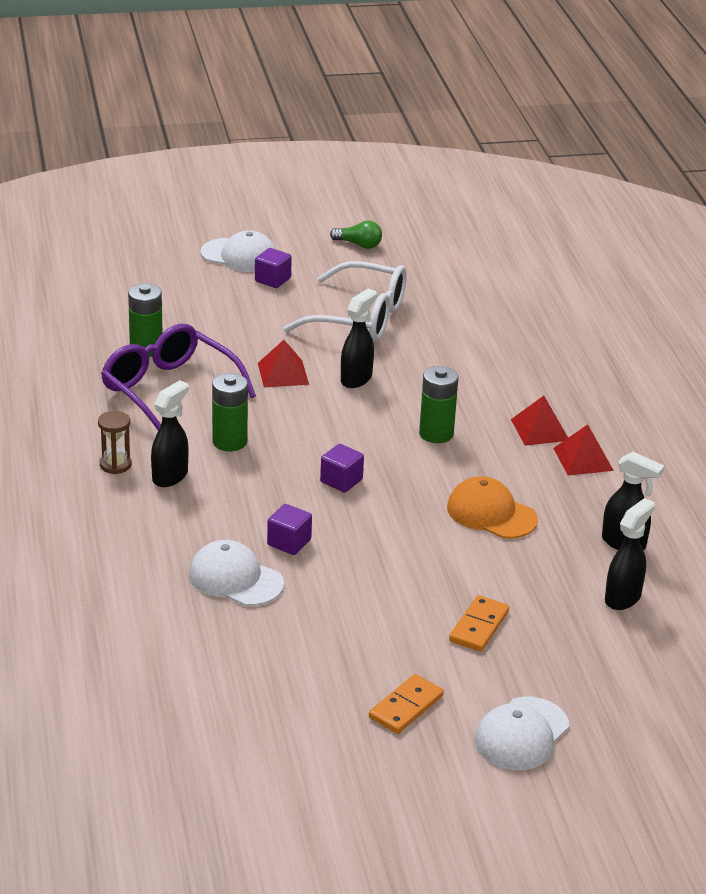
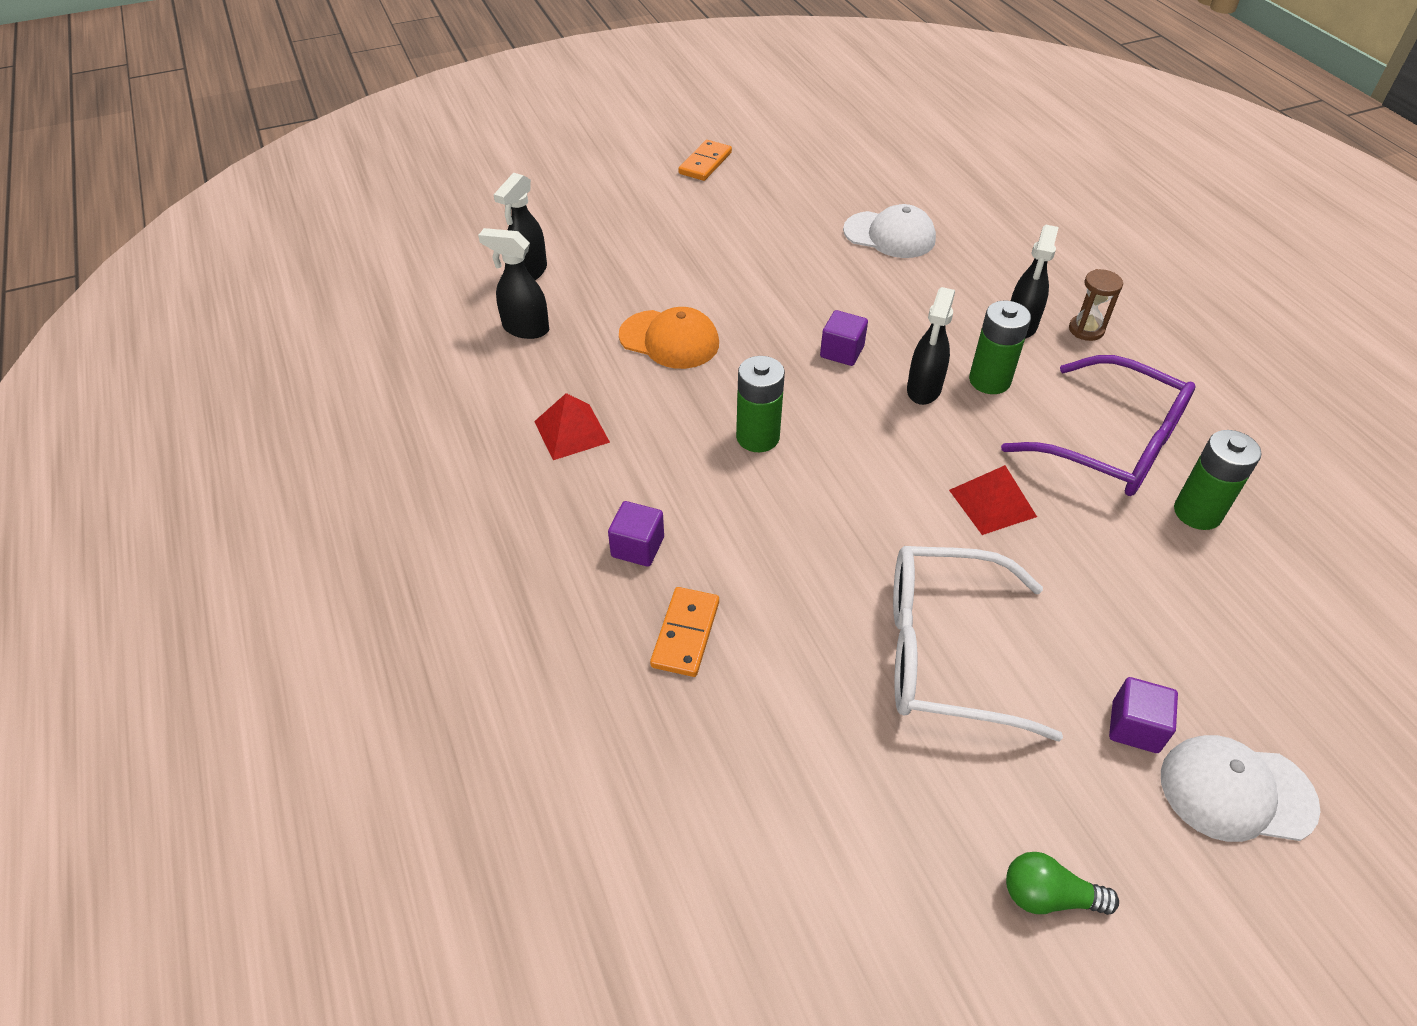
camera: 170 degrees right, 15 degrees up
purple cube [267,504,312,555] -> purple cube moved to [608,501,664,567]
black spray bottle [341,289,377,388] -> black spray bottle moved to [907,287,955,405]
orange domino [449,595,509,652] -> orange domino moved to [650,587,719,677]
white cap [475,697,569,770] -> none
red pyramid [511,396,568,446] -> none

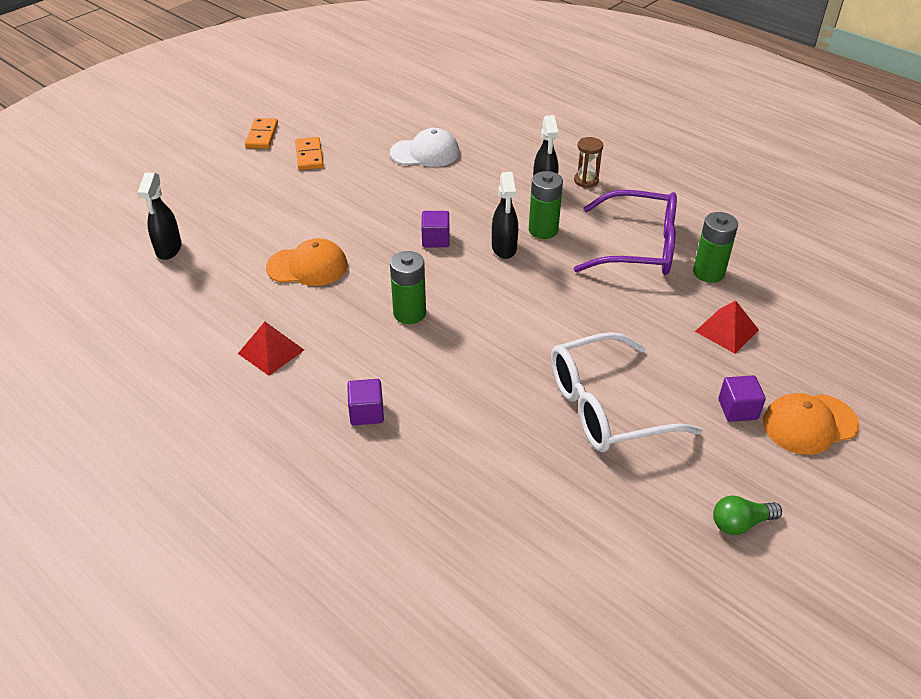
camera: 25 degrees left, 5 degrees down
black spray bottle [478,228,549,339] -> none
orange domino [650,587,719,677] -> orange domino moved to [295,137,324,170]
red pyramid [949,465,1037,535] -> red pyramid moved to [695,300,759,354]
white cap [1161,735,1321,842] -> orange cap [763,393,859,455]

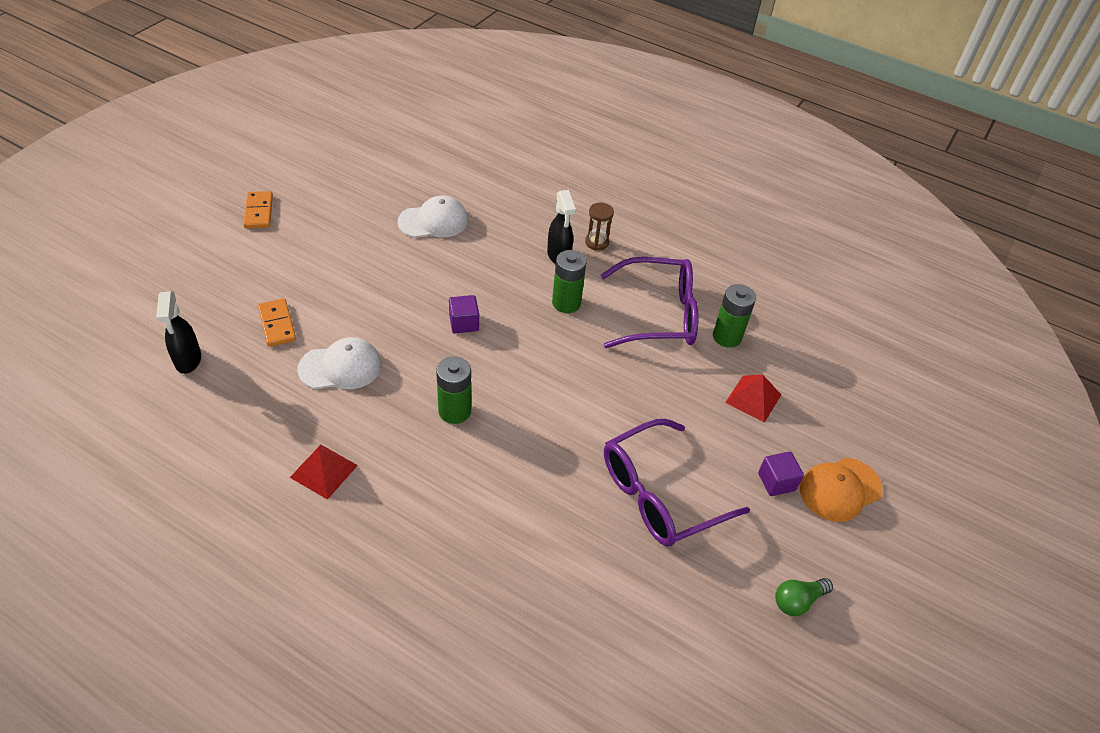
camera: 15 degrees left, 5 degrees up
orange cap [266,238,348,286] -> white cap [297,337,382,389]
orange domino [295,137,324,170] -> orange domino moved to [258,298,296,347]
purple cube [347,379,384,425] -> none
black spray bottle [492,172,518,259] -> none
white glasses [551,332,702,452] -> purple glasses [604,419,750,547]

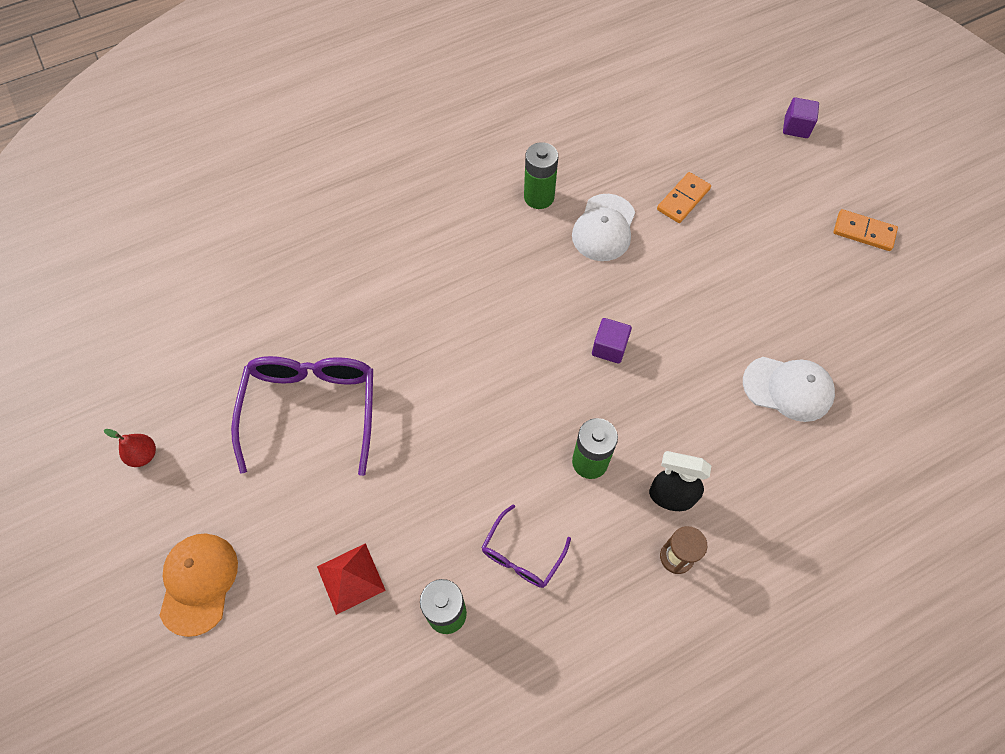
camera: 125 degrees right, 15 degrees up
black spray bottle [156,292,201,374] -> none
orange domino [258,298,296,347] -> orange domino turned 60 degrees counterclockwise [657,172,711,223]
red pyramid [290,445,358,500] -> none
white cap [398,196,468,238] -> white cap turned 90 degrees counterclockwise [743,357,835,422]
green battery [436,356,471,424] -> green battery moved to [524,142,558,209]
purple glasses [601,257,699,348] -> purple glasses [481,504,571,588], size x0.53
purple cube [758,451,804,496] -> purple cube moved to [783,97,819,138]
green light bulb [775,578,833,616] -> red pear [104,429,156,467]

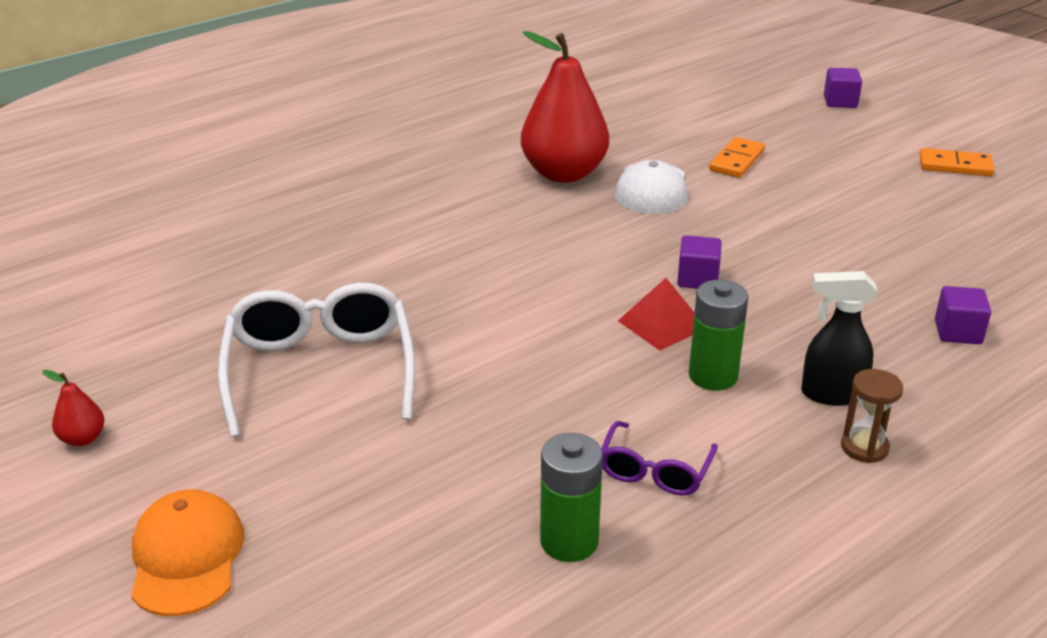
camera: 10 degrees left, 30 degrees down
purple glasses [231,356,373,476] -> white glasses [218,283,415,437]
red pyramid [317,543,386,615] -> red pyramid moved to [618,278,695,351]
green battery [524,142,558,209] -> red pear [521,31,609,183]
white cap [743,357,835,422] -> none
none -> purple cube [935,286,991,344]

